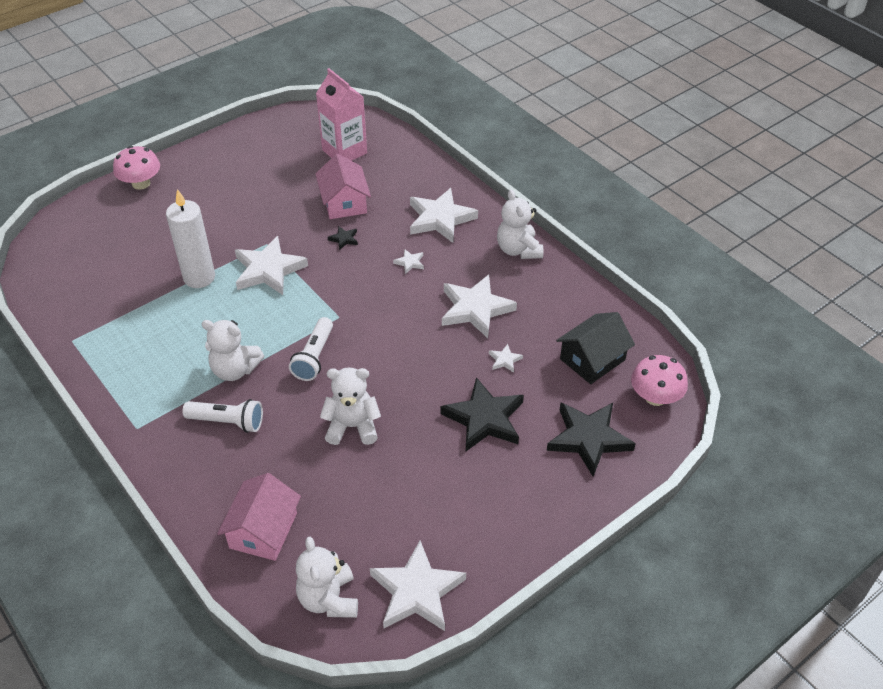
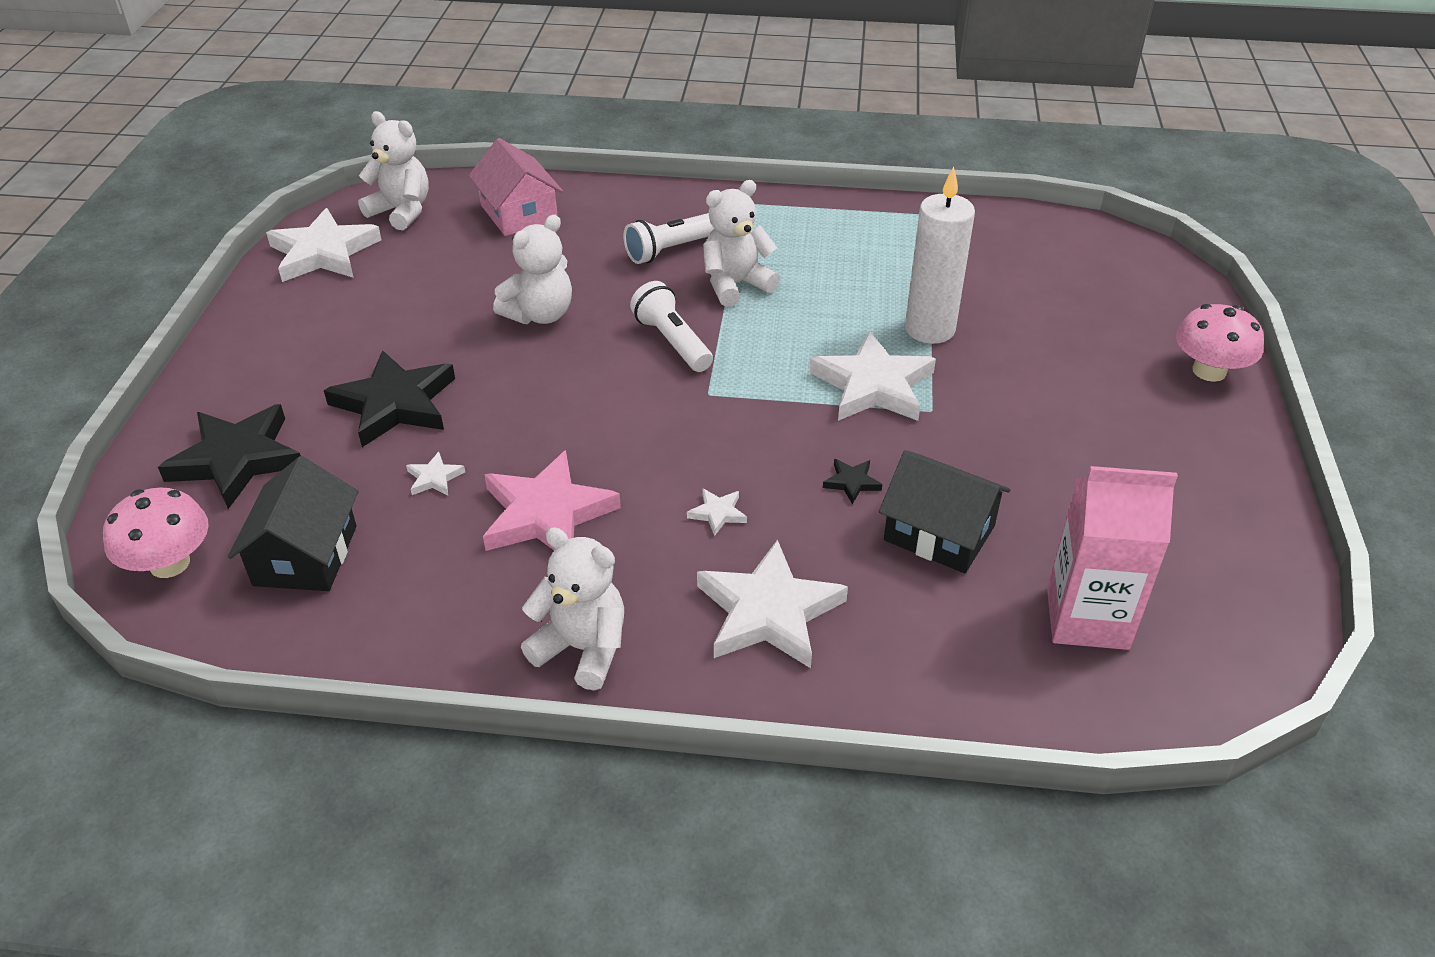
camera: 135 degrees right, 5 degrees down
pink house [315,153,371,219] -> black house [879,450,1011,573]
white star [442,275,517,338] -> pink star [483,450,621,551]

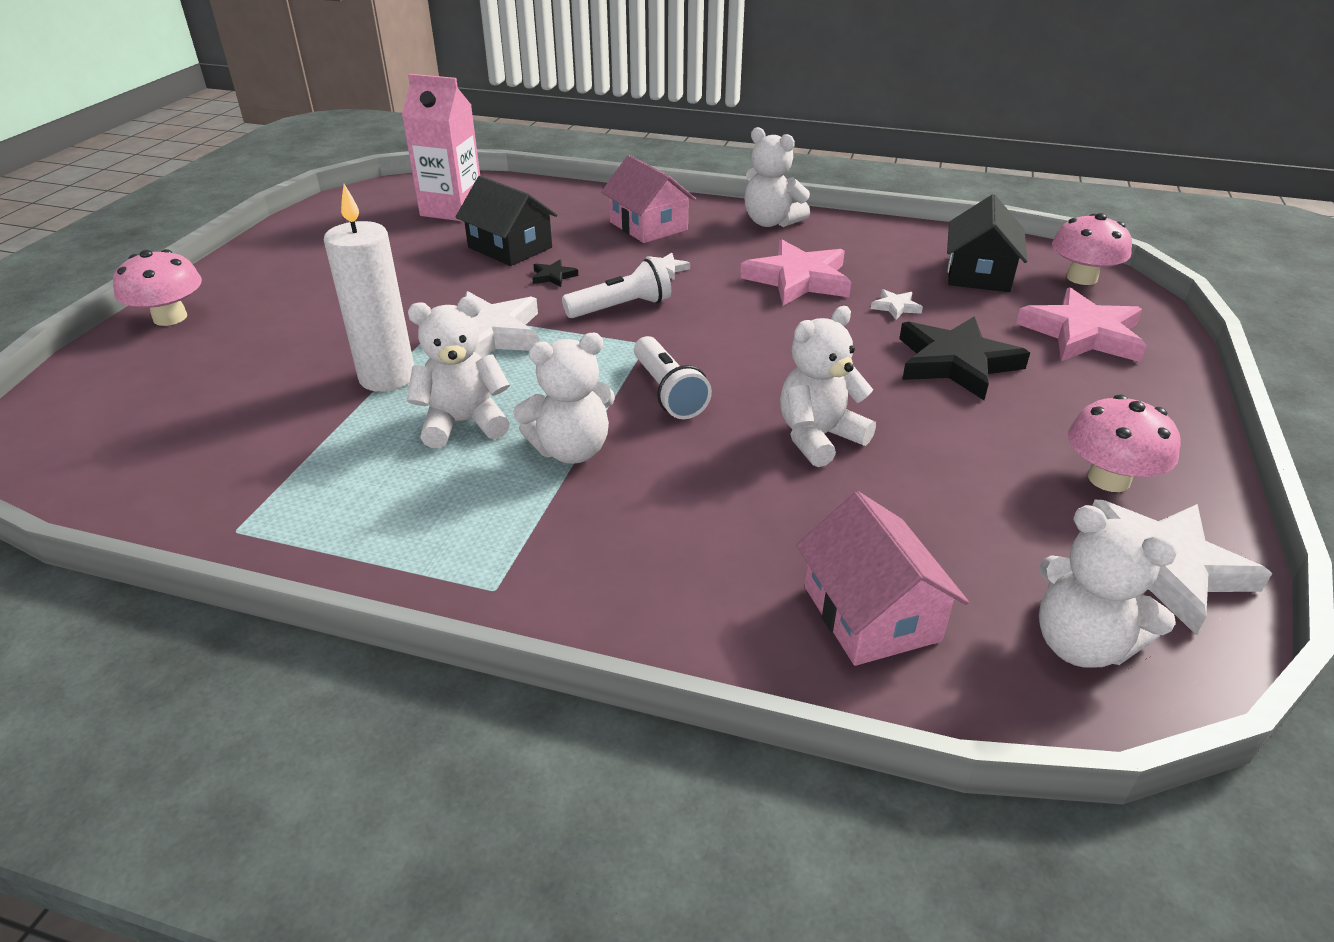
camera: 170 degrees left, 5 degrees down
black star [158,404,301,509] -> pink star [1016,287,1147,362]
white flashlight [623,213,714,264] -> white flashlight moved to [562,257,671,318]
white star [697,540,848,668] -> pink house [601,155,696,243]
none -> white teddy bear [407,296,510,448]
none -> pink mushroom [1068,394,1181,492]

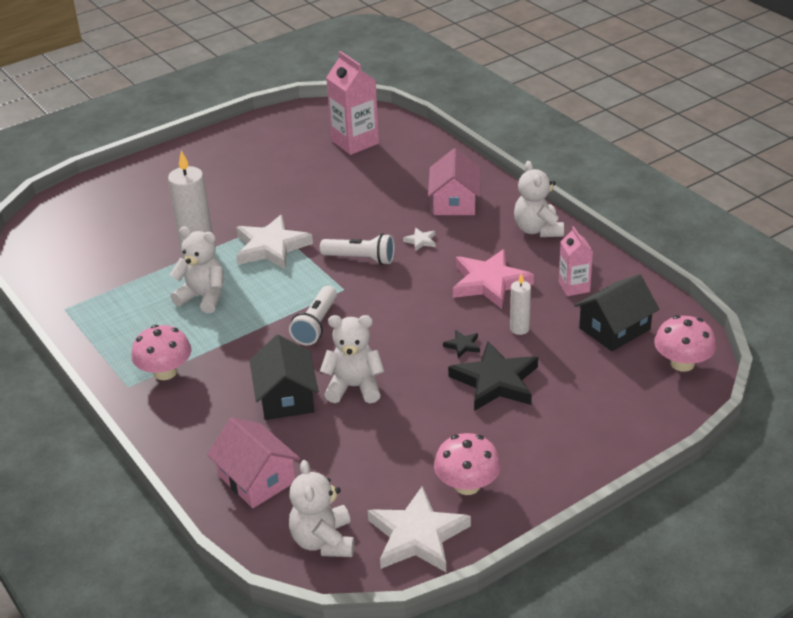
camera: 40 degrees right, 0 degrees up
pink mushroom [113,249,202,326] -> pink mushroom moved to [131,325,191,380]
black house [456,176,557,266] -> black house moved to [249,335,319,420]
white teddy bear [513,333,615,464] -> none
black star [532,259,578,287] -> black star moved to [443,330,480,358]
pink house [796,491,969,666] -> pink house turned 60 degrees counterclockwise [207,417,300,508]
white star [871,289,923,320] -> white candle [510,273,531,335]
pink star [1016,287,1147,362] -> none
none -> pink carton [559,226,593,296]

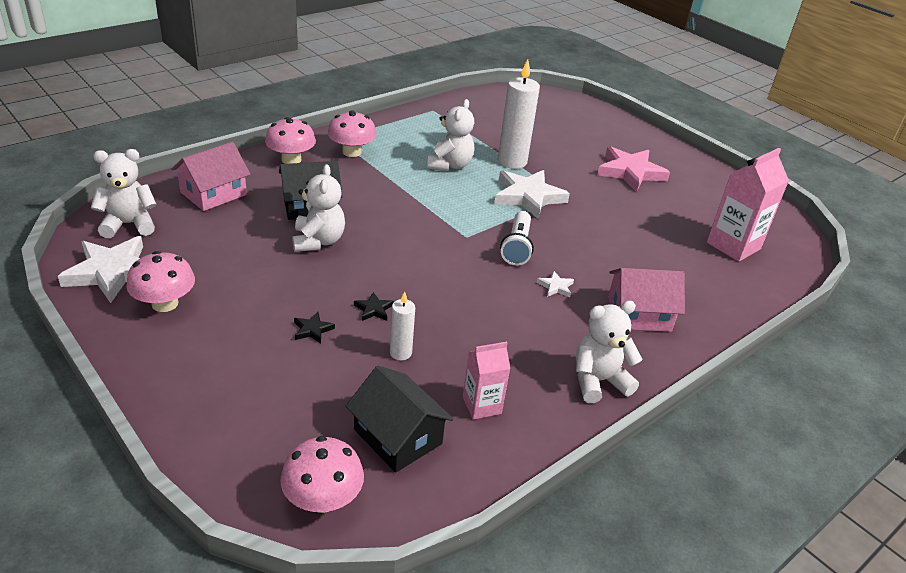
camera: 80 degrees right, 0 degrees up
white flashlight [289,286,337,346] -> none
black star [448,342,538,411] -> black star [294,312,335,344], size x0.43
pink star [453,249,534,309] -> pink star moved to [597,146,670,192]
none -> pink mushroom [265,117,316,164]

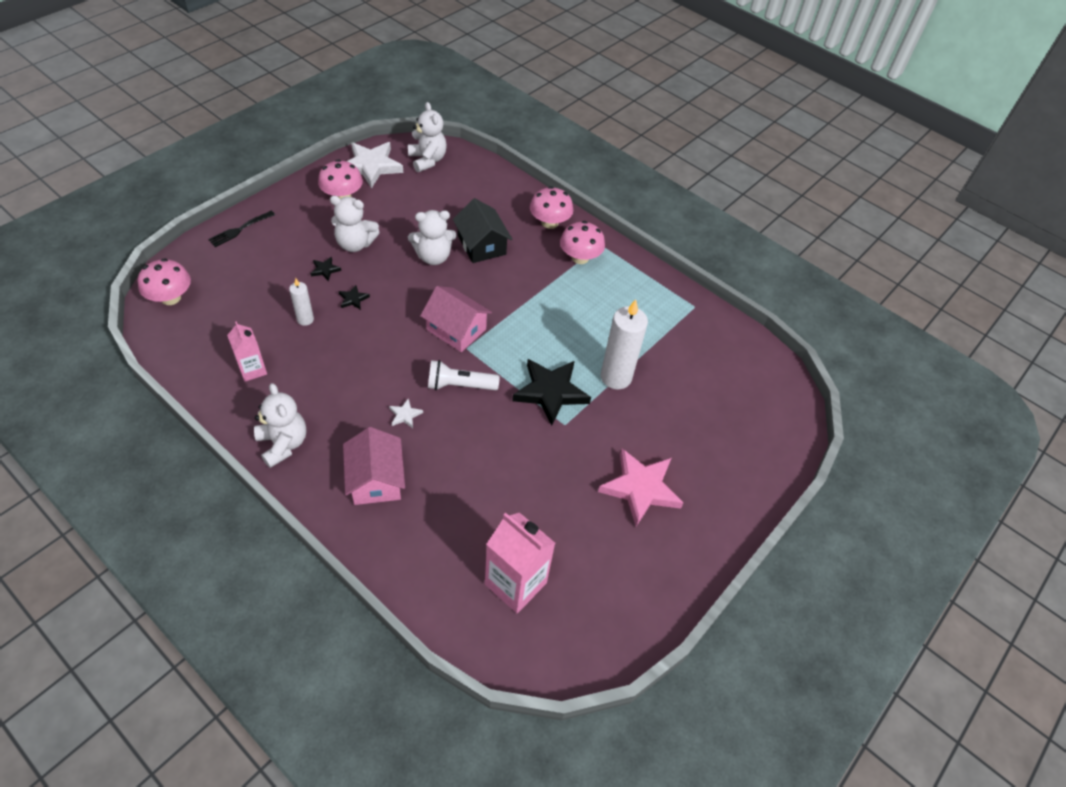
camera: 80 degrees right, 15 degrees up
pink house [172,142,250,211] -> pink house moved to [420,286,492,352]
black house [345,366,454,473] -> none
white teddy bear [427,99,474,171] -> white teddy bear moved to [330,196,380,252]
white star [494,170,570,219] -> black star [512,359,591,426]
none -> black fork [208,211,275,247]

